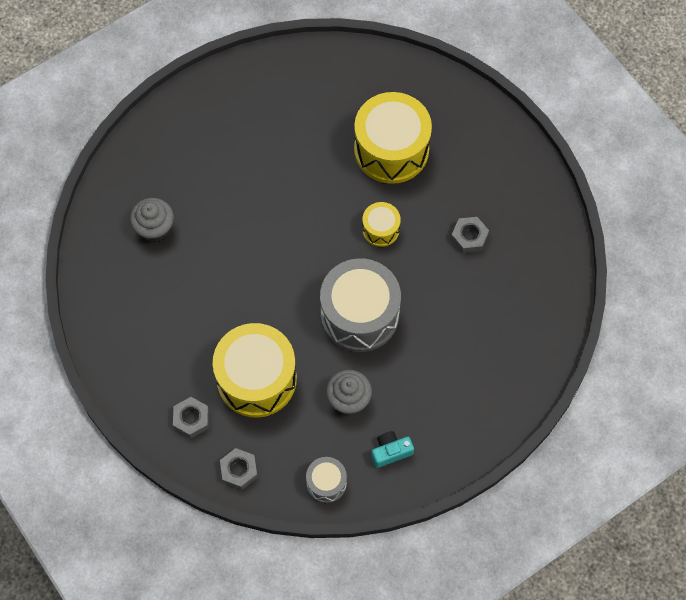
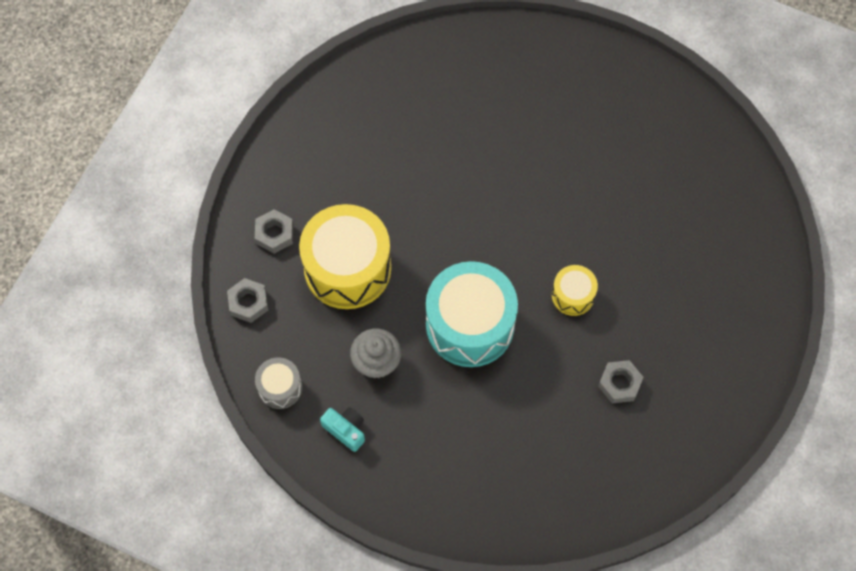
camera: 60 degrees right, 0 degrees up
grey cupcake [130,198,174,242] -> none
grey drum [320,258,401,352] -> turquoise drum [426,261,518,367]
yellow drum [354,92,432,184] -> none

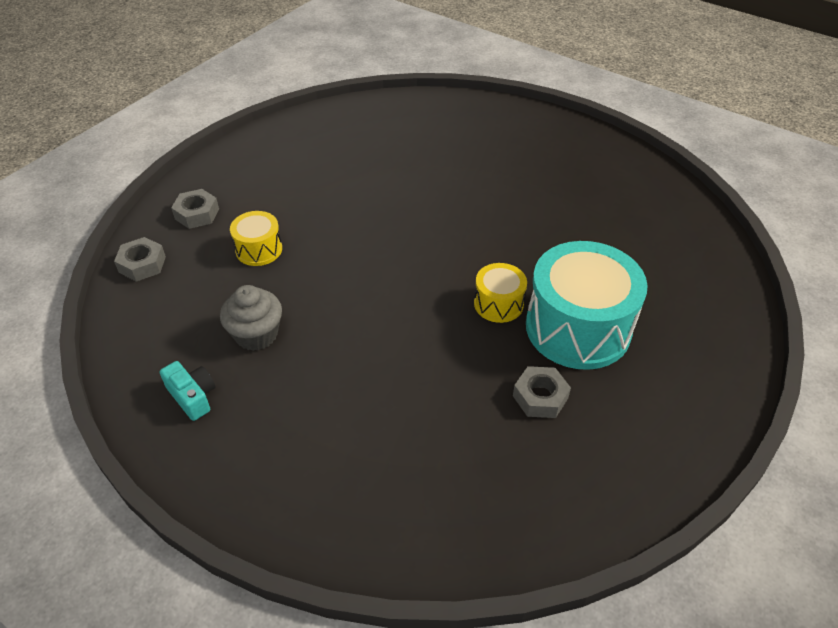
camera: 10 degrees right, 20 degrees down
grey drum [255,357,302,409] -> none
yellow drum [299,204,391,309] -> yellow drum [230,211,282,266], size x0.49
turquoise drum [426,261,518,367] -> turquoise drum moved to [526,241,648,370]

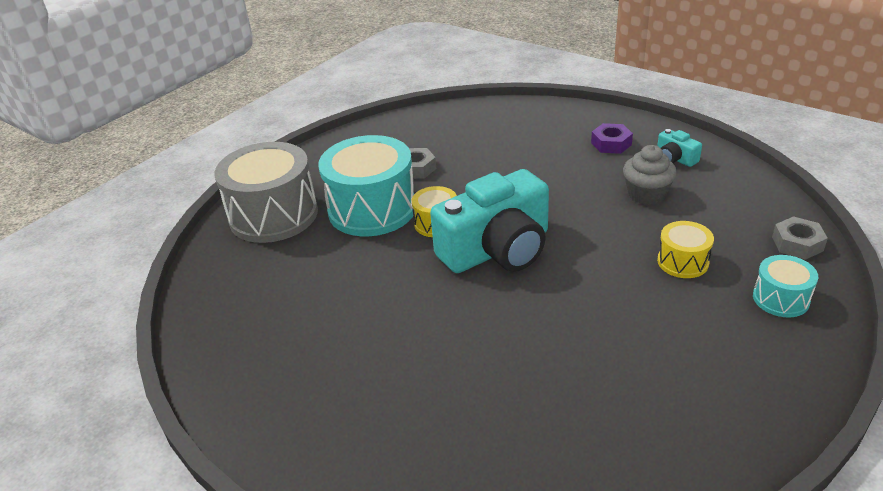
camera: 175 degrees left, 10 degrees down
grey nut [171,189,219,229] -> turquoise drum [753,255,818,317]
none -> grey drum [214,142,318,243]
none -> turquoise camera [430,169,549,273]
none -> purple nut [591,123,633,154]

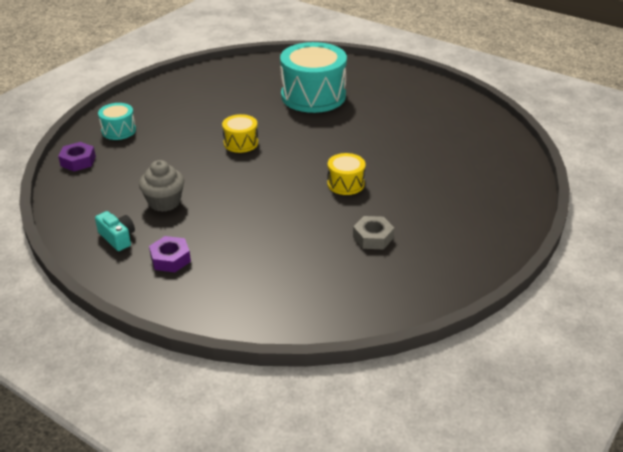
camera: 175 degrees right, 0 degrees up
grey drum [214,142,318,243] -> none
turquoise drum [318,135,415,236] -> turquoise drum moved to [280,42,347,113]
turquoise camera [430,169,549,273] -> none
yellow drum [657,221,714,278] -> yellow drum moved to [222,114,258,153]
grey nut [772,216,828,260] -> purple nut [58,142,96,171]

